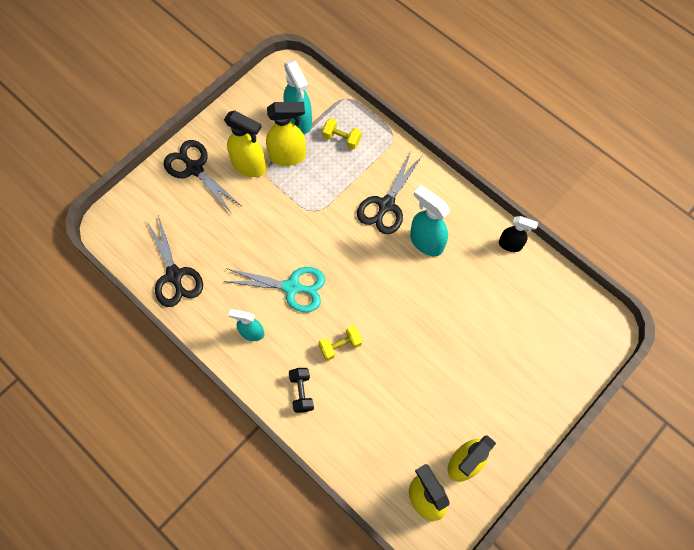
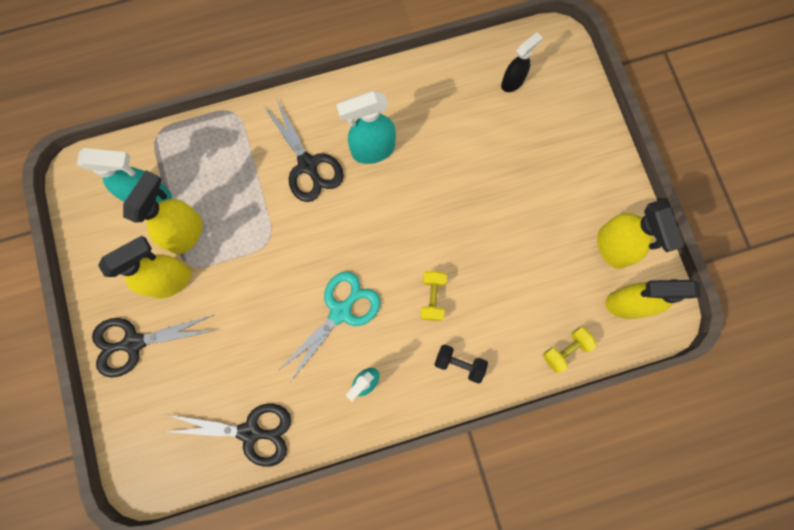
camera: 60 degrees left, 10 degrees up
yellow dumbbell [322,118,361,150] -> yellow dumbbell moved to [543,327,597,373]
black spray bottle [499,216,538,252] -> black spray bottle moved to [501,32,542,92]

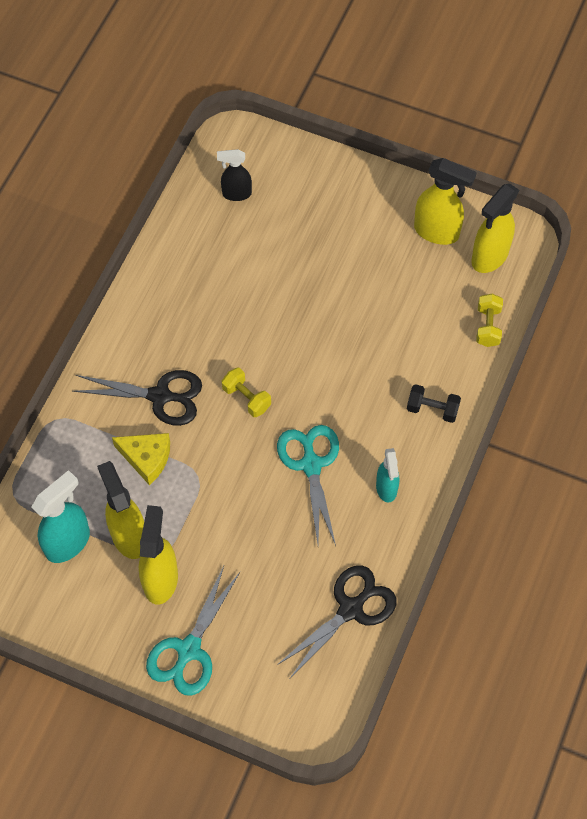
camera: 50 degrees left, 15 degrees down
black scissors [92,315,213,378] -> turquoise scissors [146,566,240,696]
turquoise spray bottle [336,91,396,164] -> none
yellow dumbbell [420,271,447,321] -> yellow dumbbell moved to [222,368,271,417]
black dumbbell [434,345,488,384] -> black dumbbell turned 45 degrees clockwise [407,384,461,423]
black spray bottle [501,32,542,92] -> black spray bottle turned 90 degrees counterclockwise [217,149,252,201]
none -> yellow cheese [112,433,170,485]

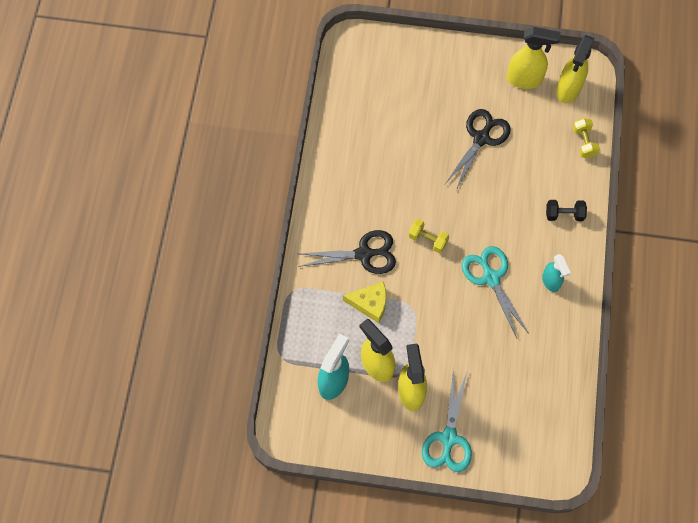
camera: 15 degrees left, 5 degrees up
black spray bottle [217,149,252,201] -> none
black scissors [277,566,396,678] -> black scissors moved to [445,109,511,190]

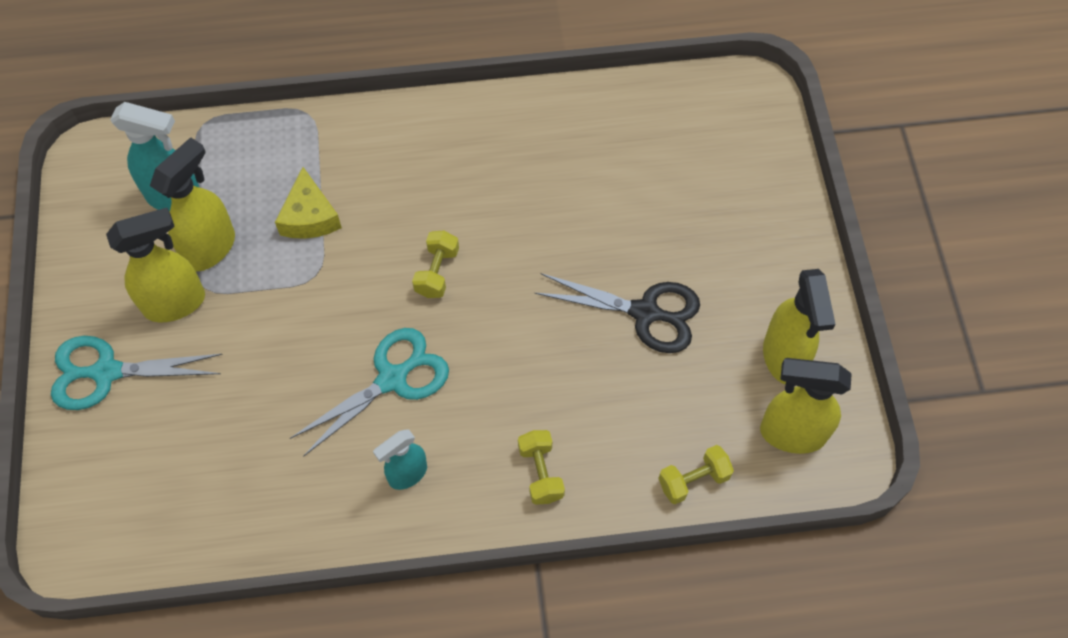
camera: 75 degrees right, 5 degrees down
black scissors [298,230,396,274] -> none
black dumbbell [546,200,587,221] -> yellow dumbbell [518,430,565,505]

